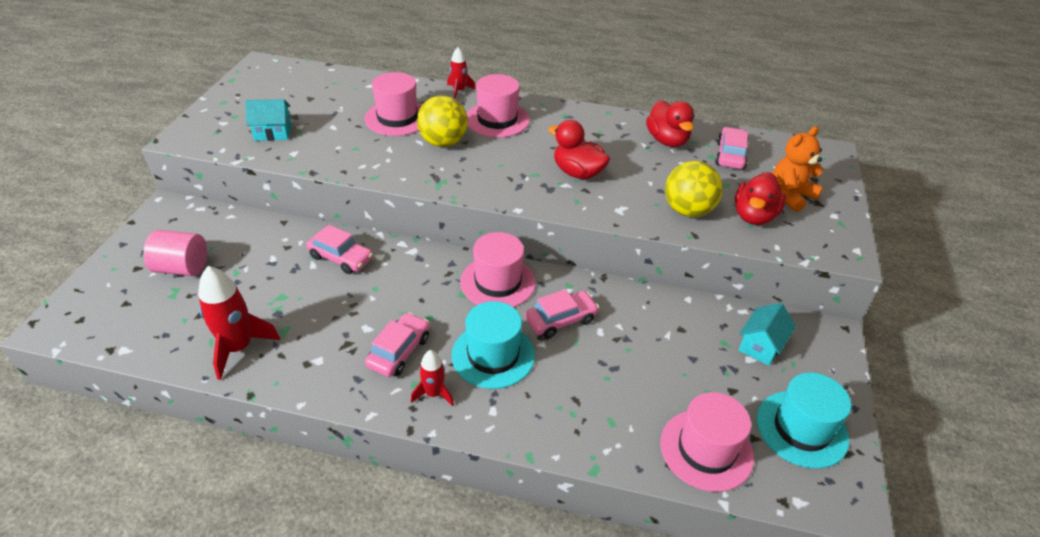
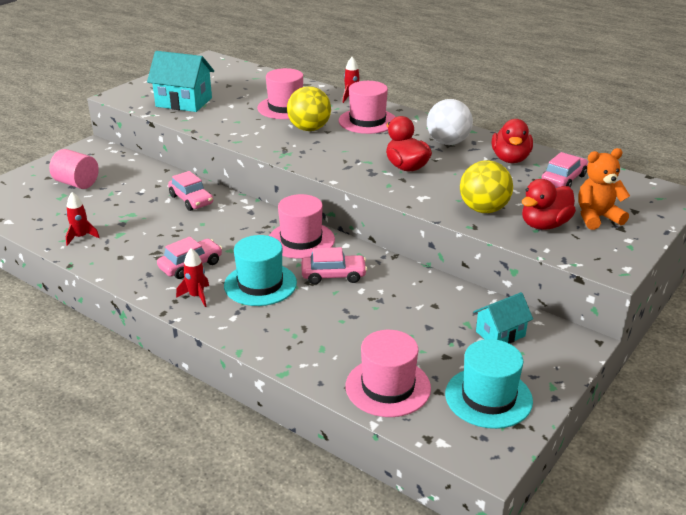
camera: 25 degrees right, 10 degrees down
red rocket [198,266,280,380] -> red rocket [66,192,100,246], size x0.58
turquoise house [245,99,291,141] -> turquoise house [147,51,214,112], size x1.64
none -> white ball [427,99,473,145]

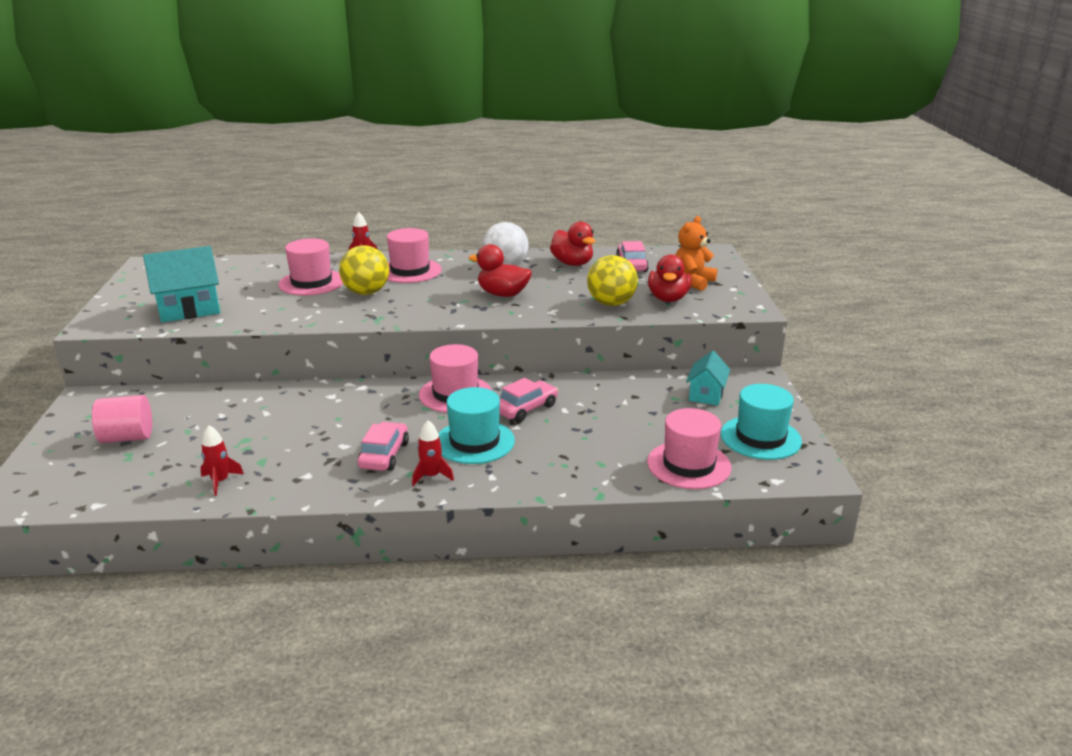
camera: 40 degrees left, 5 degrees down
pink car [168,171,213,211] -> none

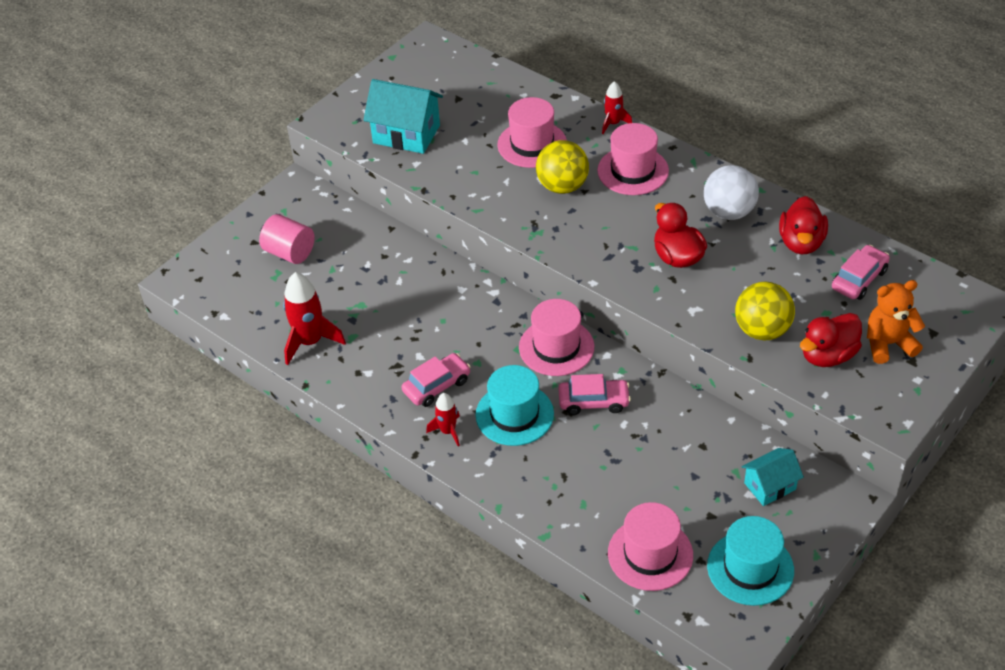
camera: 45 degrees right, 20 degrees up
red rocket [200,425,244,496] -> red rocket [283,272,346,365], size x1.74

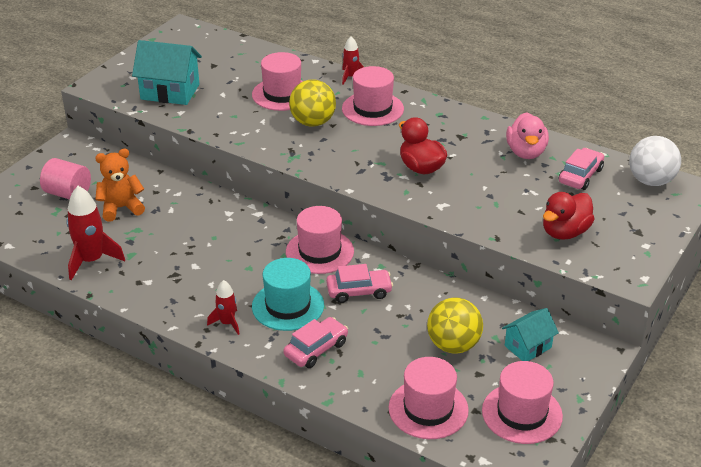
camera: 10 degrees left, 10 degrees down
pink car [401,353,471,407] -> pink car moved to [283,317,348,368]
white ball [704,165,759,220] -> white ball moved to [629,136,681,186]
turquoise hat [707,516,794,606] -> pink hat [482,361,563,444]
yellow ball [735,281,795,341] -> yellow ball moved to [427,297,483,354]
red duck [779,196,828,255] -> pink duck [506,112,549,159]
orange teddy bear [867,280,925,364] -> orange teddy bear moved to [95,149,145,222]

